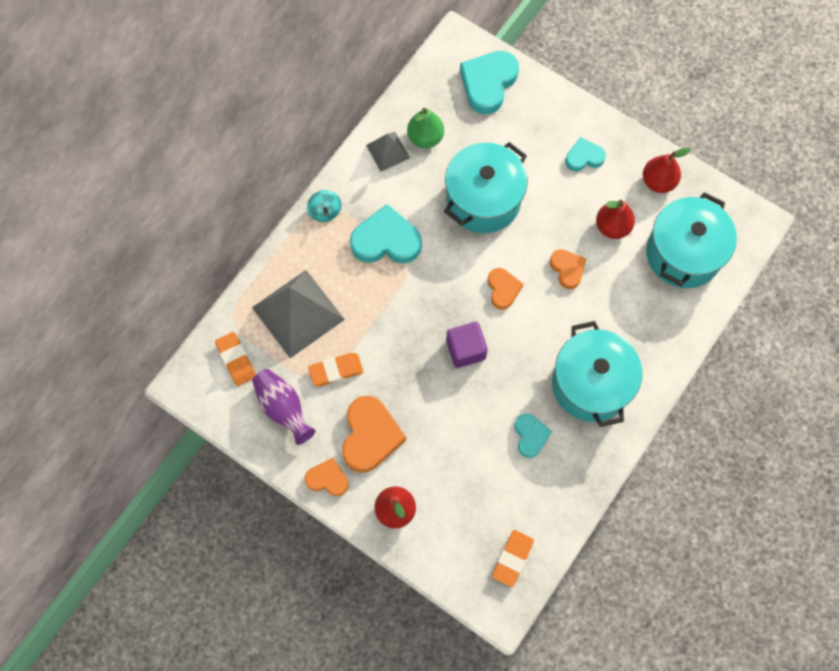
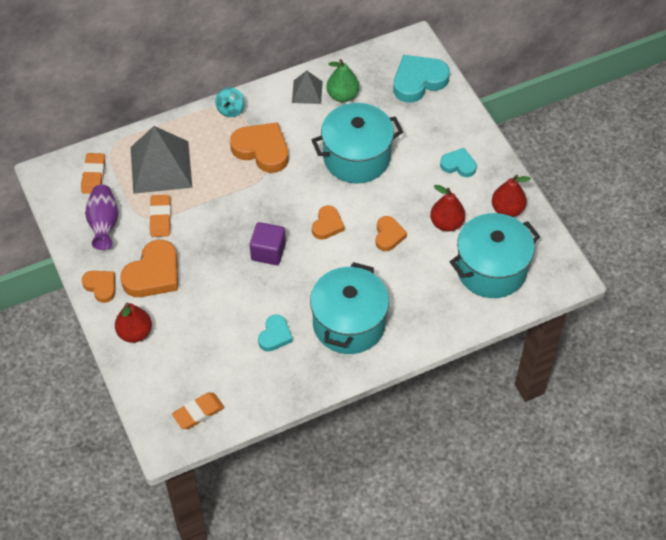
camera: 30 degrees right, 15 degrees down
orange eraser [308,353,363,386] -> orange eraser turned 75 degrees clockwise [149,195,171,237]
turquoise heart [350,204,422,263] -> orange heart [230,122,289,173]

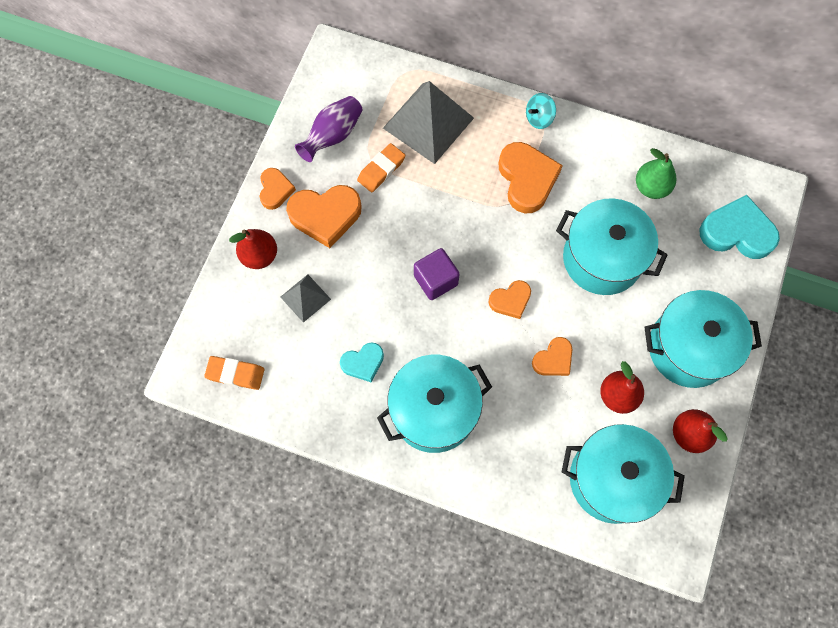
camera: 45 degrees right, 15 degrees up
orange eraser [81,153,105,194] -> none
grey pyramid [292,71,323,104] -> grey pyramid moved to [281,274,331,323]
turquoise heart [440,148,477,177] -> turquoise pot [644,290,762,388]

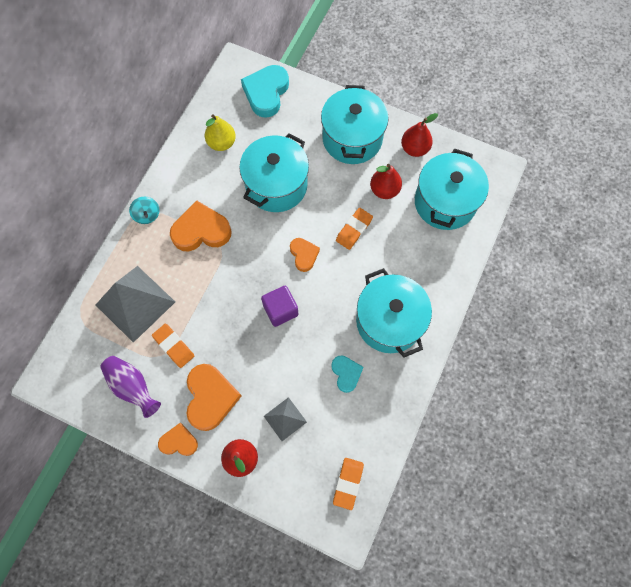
camera: 85 degrees left, 0 degrees up
orange heart [532,337,572,376] -> orange eraser [336,208,373,250]
green pear [636,148,676,199] -> yellow pear [205,114,236,151]

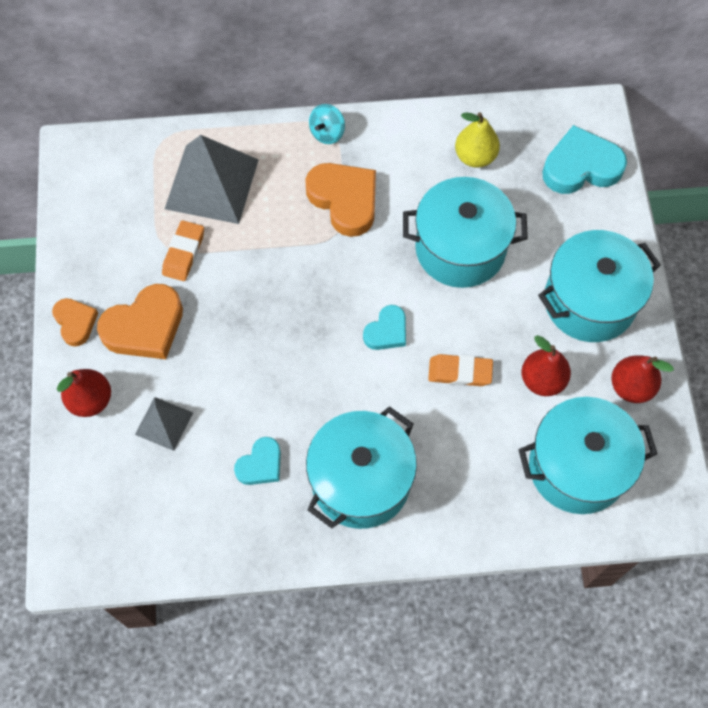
camera: 60 degrees right, 5 degrees down
purple vase [100,356,161,418] -> none
purple cube [261,286,299,327] -> none
orange heart [290,238,320,272] -> turquoise heart [363,305,406,350]
orange eraser [333,458,364,510] -> none

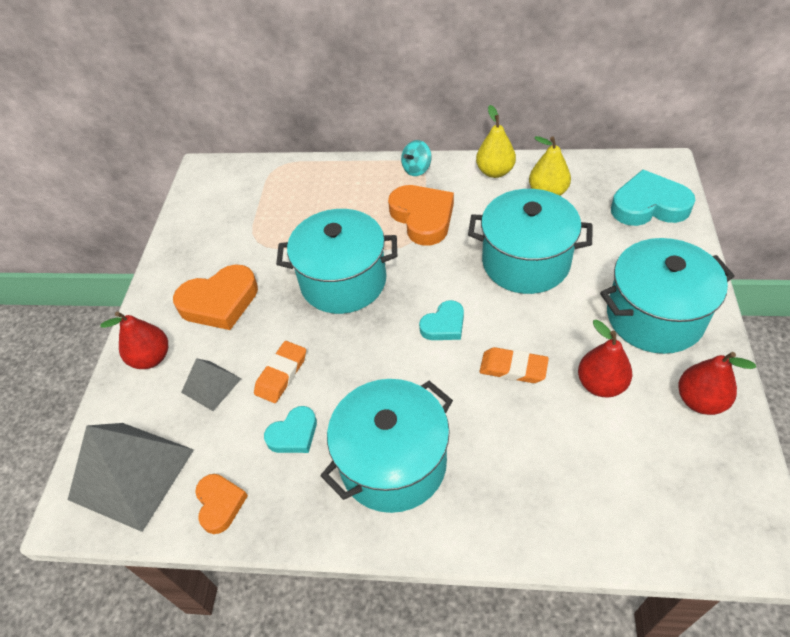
camera: 15 degrees right, 15 degrees down
orange heart [52,298,98,346] -> orange heart moved to [195,474,248,534]
orange eraser [162,220,204,281] -> orange eraser moved to [254,341,306,403]
grey pyramid [165,135,259,224] -> grey pyramid moved to [68,423,194,532]
turquoise pot [518,397,657,514] -> turquoise pot moved to [276,209,397,314]
none -> yellow pear [476,105,516,178]

